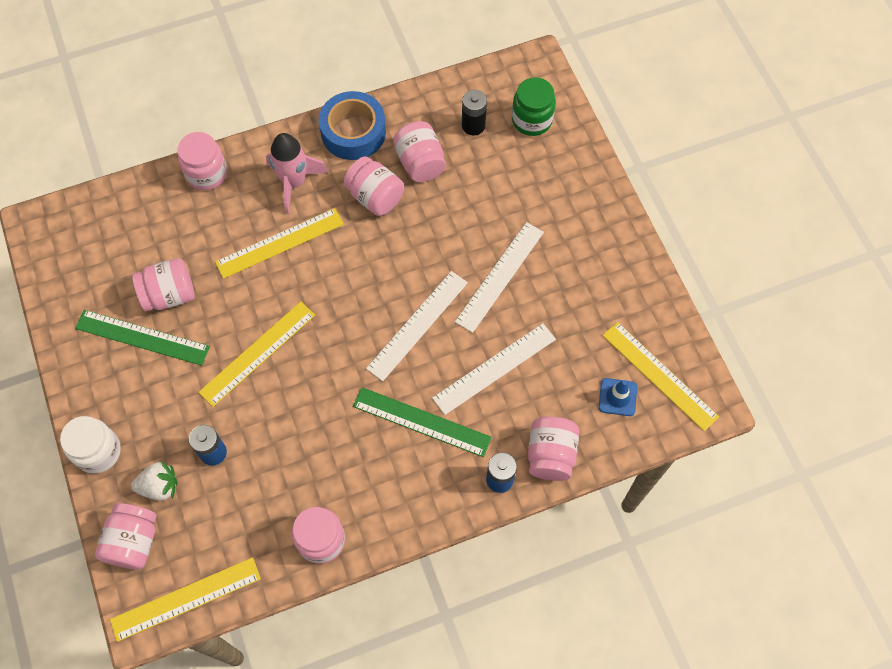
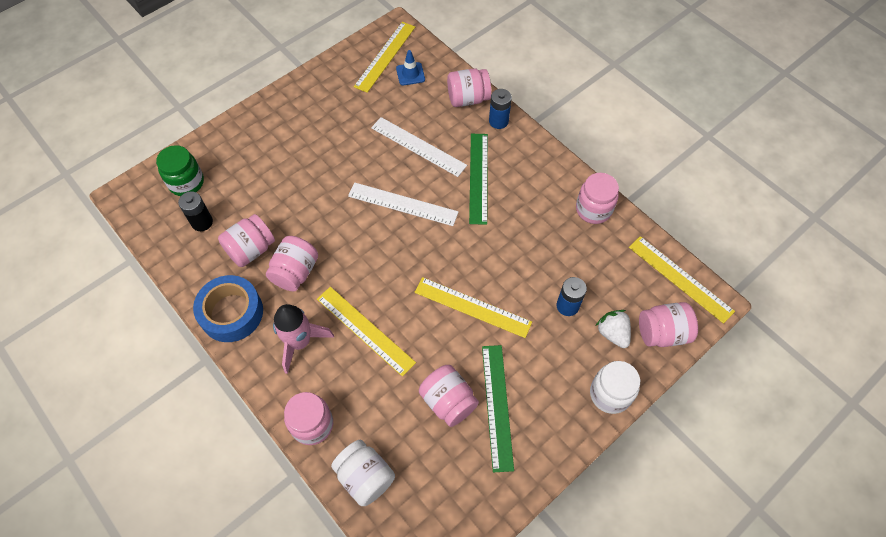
camera: 110 degrees left, 5 degrees down
white ruler [455,222,544,333] -> none
none -> white jar [331,440,395,506]

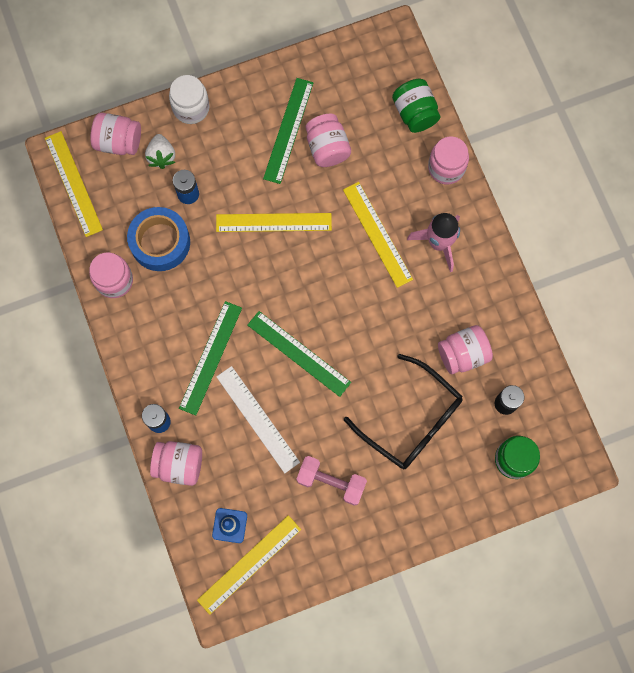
camera: 160 degrees left, 15 degrees up
blue tape [193,275,263,342] -> blue tape moved to [127,207,190,271]
pink jar [266,236,318,291] -> none
white jar [331,440,395,506] -> green jar [392,79,440,133]
white ruler [348,182,459,226] -> green ruler [248,311,351,397]
yellow ruler [414,277,532,338] -> yellow ruler turned 45 degrees counterclockwise [216,213,332,232]
none -> pink dumbbell [296,456,367,506]
none -> black glasses [344,354,463,469]

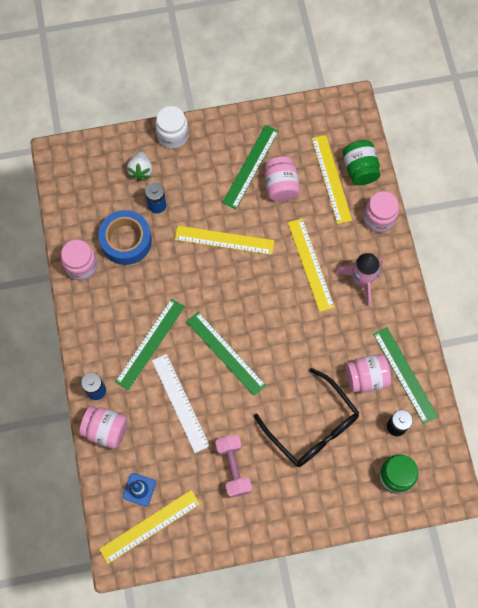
camera: 10 degrees right, 5 degrees down
yellow ruler [45,131,103,237] -> yellow ruler moved to [312,135,352,224]
pink jar [90,113,141,155] -> none
pink dumbbell [296,456,367,506] -> pink dumbbell turned 45 degrees clockwise [215,435,252,498]
none -> green ruler [373,327,438,424]

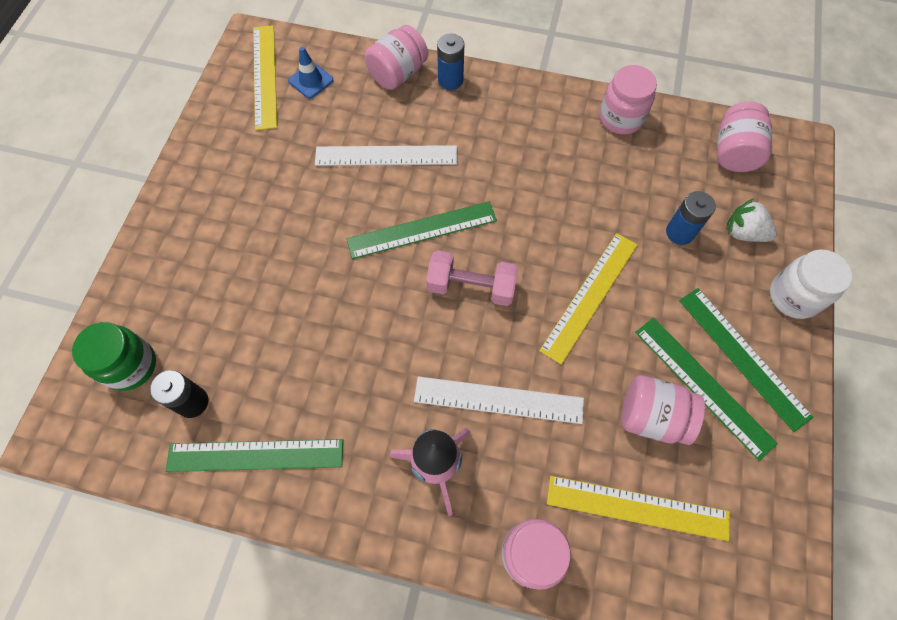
camera: 115 degrees right, 5 degrees down
blue tape [98,210,152,265] -> none
green ruler [115,299,185,391] -> green ruler moved to [679,288,813,432]
pink dumbbell [215,435,252,498] -> pink dumbbell moved to [426,250,518,306]
black glasses [254,368,359,467] -> none
yellow ruler [288,218,334,312] -> white ruler [414,376,584,424]
green jar [343,140,380,185] -> none
pink jar [346,354,391,393] -> pink jar moved to [717,102,772,172]

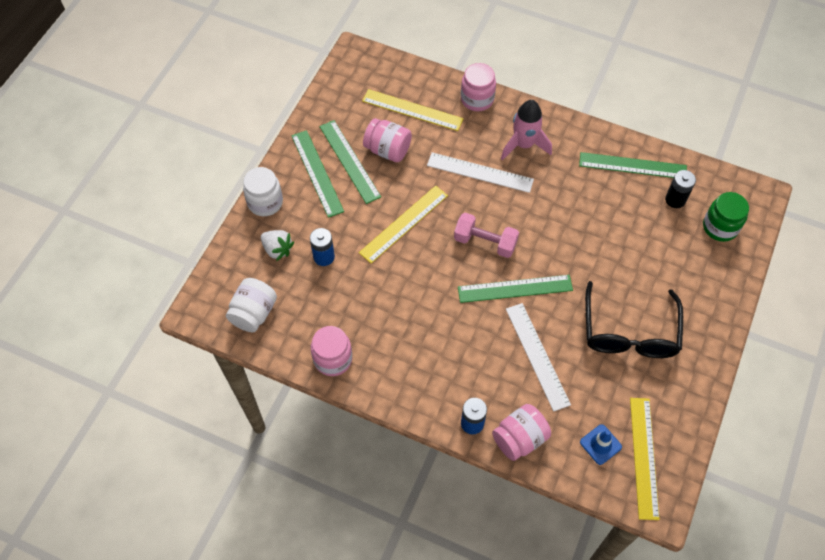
camera: 170 degrees left, 5 degrees down
white ruler [315,145,457,166] -> white ruler turned 60 degrees clockwise [506,303,571,412]
pink jar [717,102,772,172] -> white jar [226,278,277,332]
none -> black glasses [585,281,683,358]

